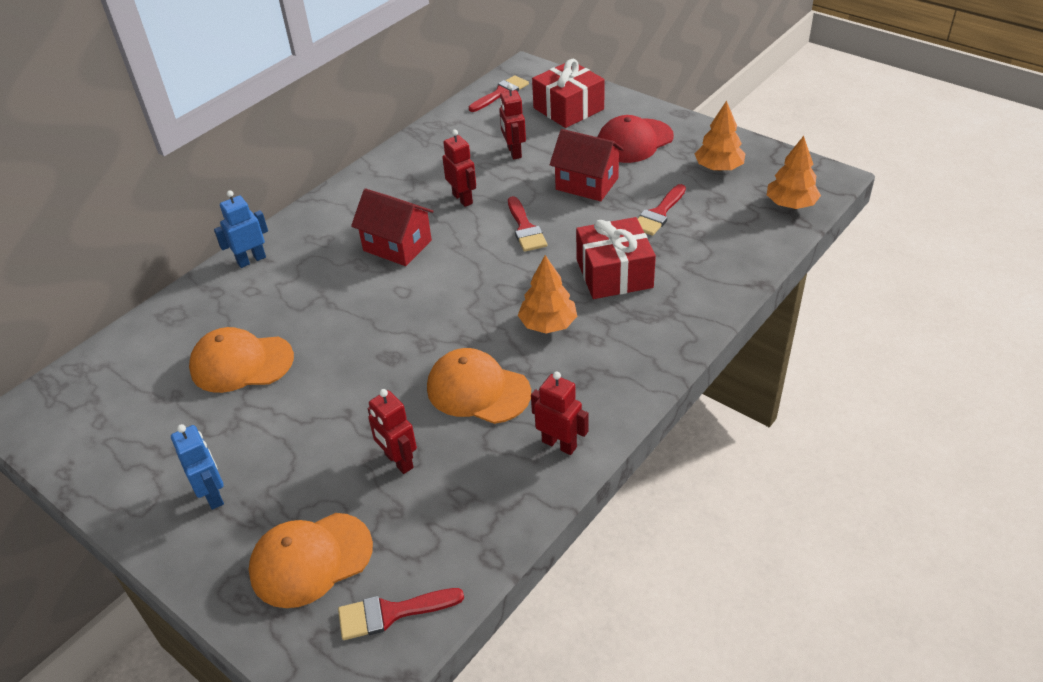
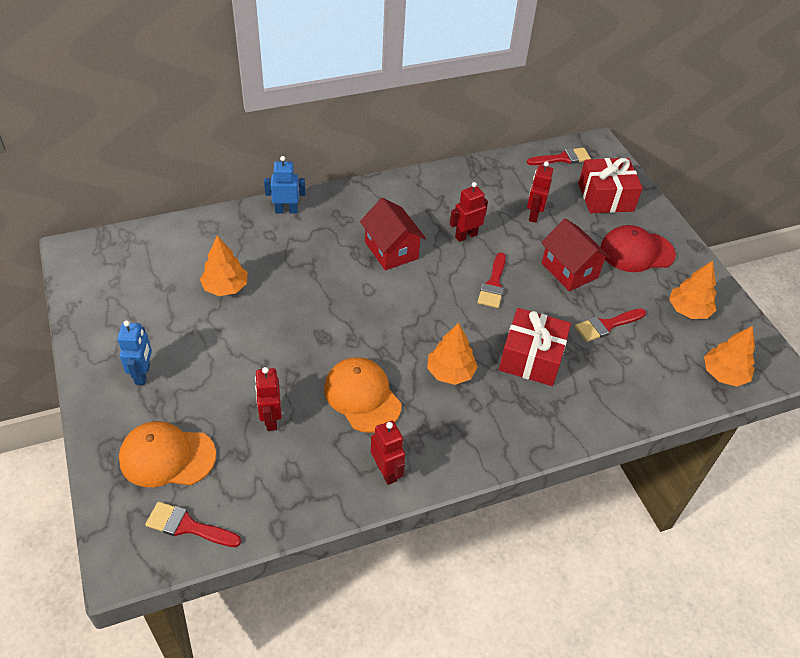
camera: 25 degrees right, 5 degrees up
orange cap [189,327,294,393] -> orange tree [200,236,247,296]
red robot [442,129,476,207] -> red robot turned 120 degrees counterclockwise [450,182,488,242]

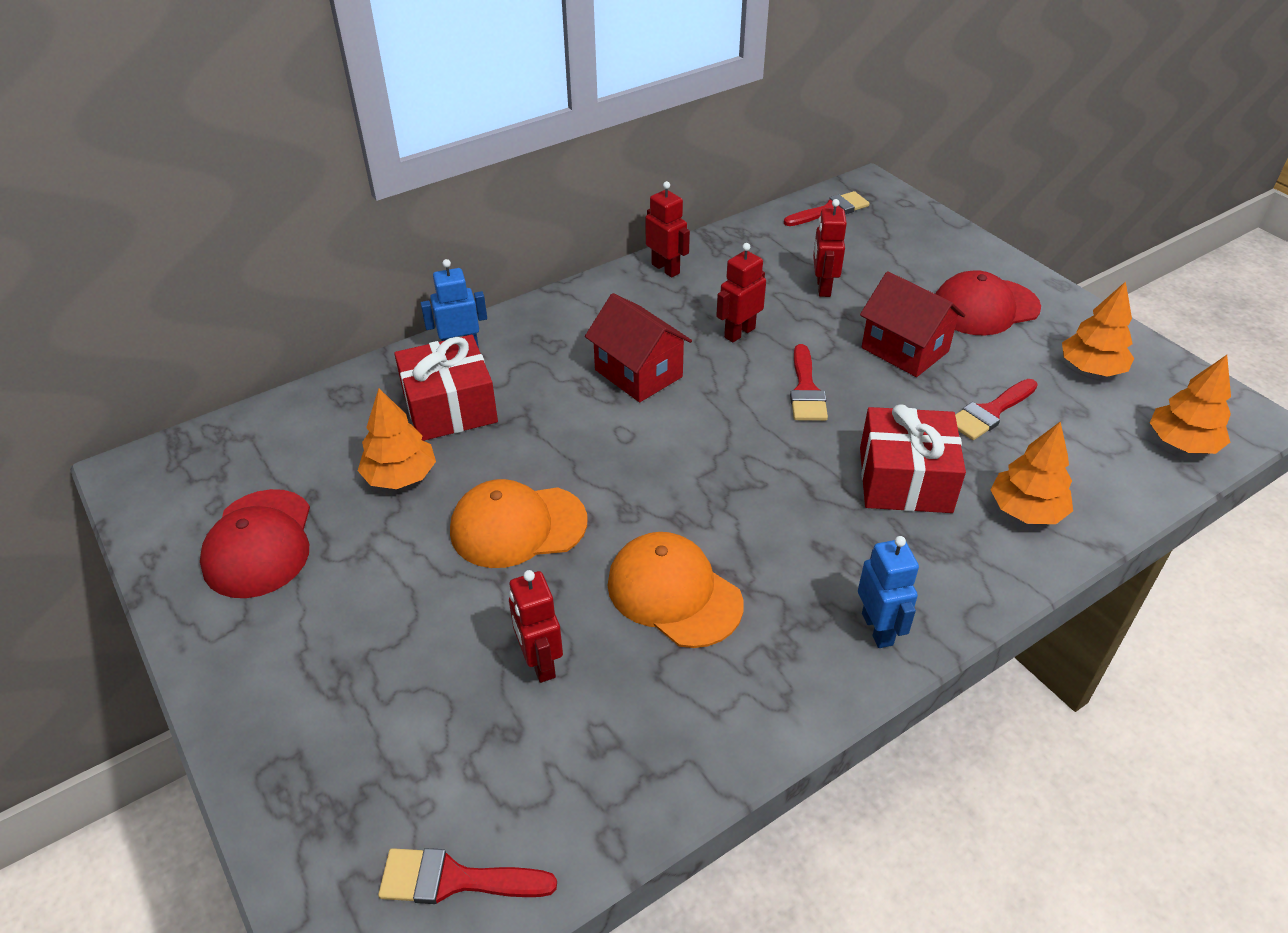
camera: 10 degrees left, 5 degrees down
blue robot [117,320,152,385] -> blue robot moved to [858,536,919,648]
orange cap [119,421,216,487] -> orange cap moved to [450,479,587,568]
red robot [371,421,405,485] -> red robot moved to [646,181,690,278]
orange tree [427,323,478,385] -> orange tree moved to [990,421,1073,524]
red gift [578,158,643,213] -> red gift moved to [394,335,498,441]
none -> red cap [200,489,310,598]

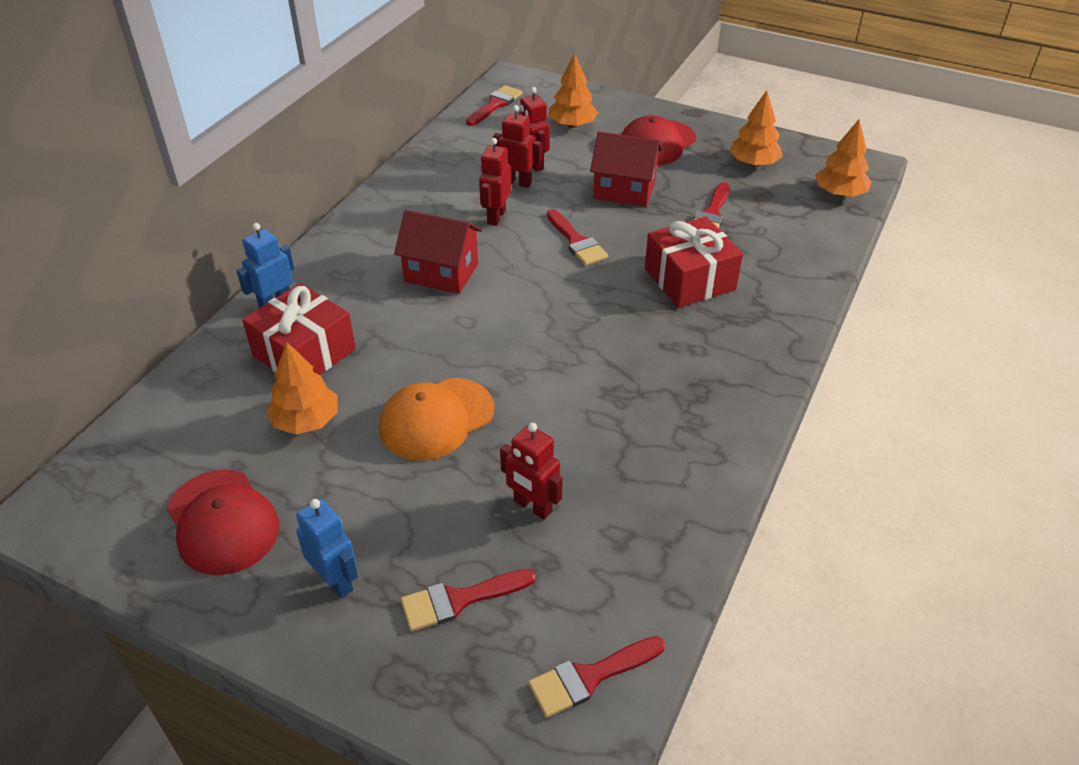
camera: 30 degrees left, 0 degrees up
orange cap [607,532,743,648] -> none
red robot [646,181,690,278] -> red robot moved to [493,105,542,188]
blue robot [858,536,919,648] -> blue robot moved to [296,499,358,598]
orange tree [990,421,1073,524] -> orange tree moved to [549,53,598,128]
none -> red brush [400,569,536,632]

